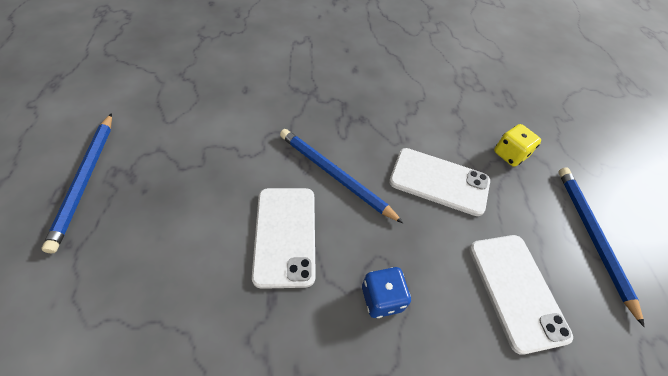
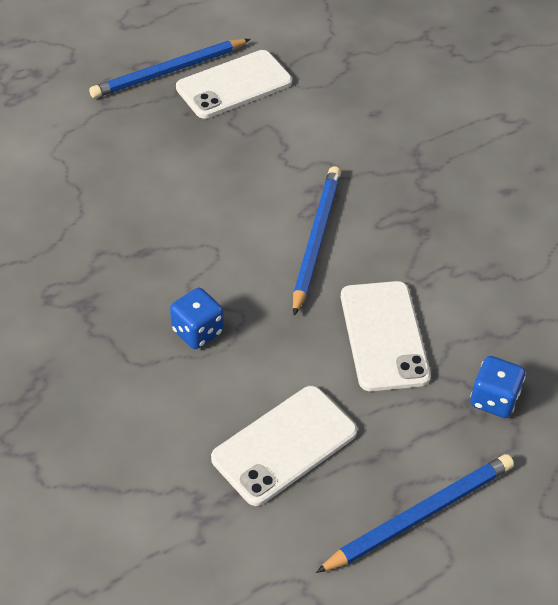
camera: 65 degrees right, 5 degrees down
white phone [252,188,316,289] -> white phone moved to [176,50,292,119]
yellow dice [494,124,541,167] -> blue dice [470,356,525,418]

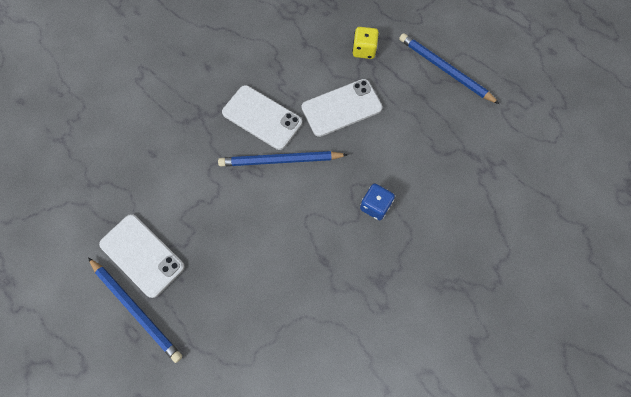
camera: 105 degrees left, 20 degrees up
white phone [211,386,357,506] -> white phone moved to [222,85,302,150]
blue dice [470,356,525,418] -> yellow dice [352,27,379,59]

